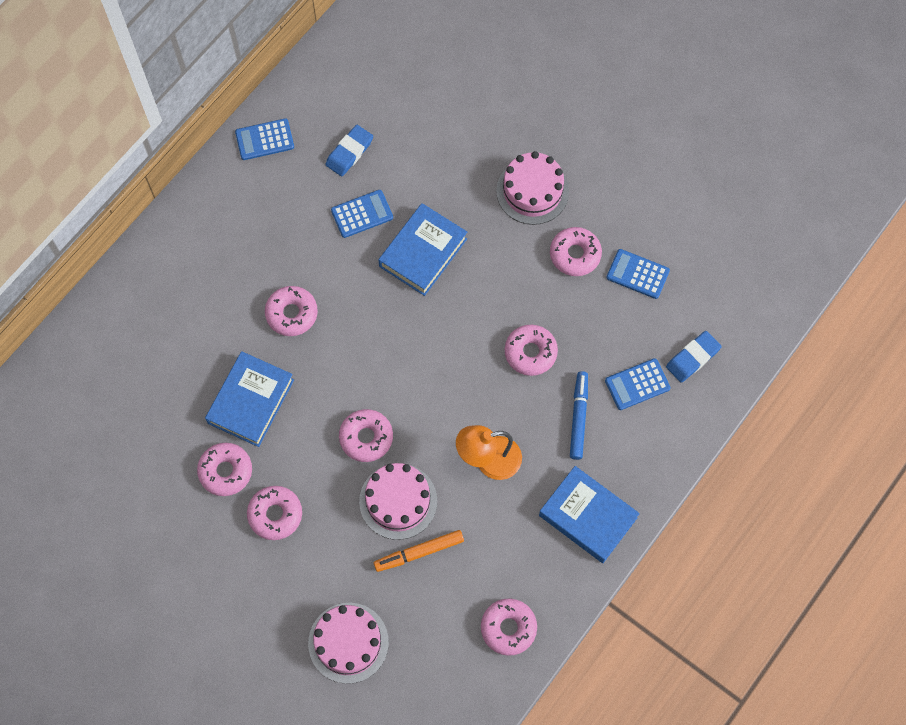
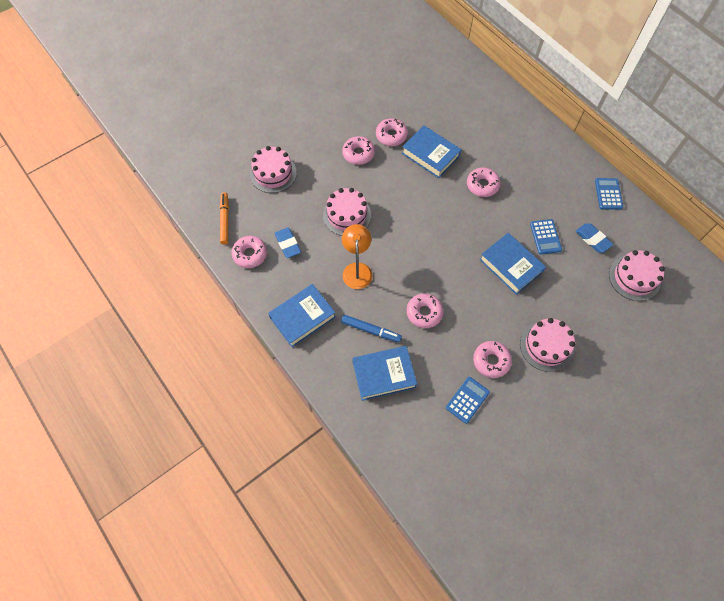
camera: 105 degrees right, 5 degrees down
pink donut [339,409,393,462] -> none
orange marker [374,530,464,572] -> orange marker moved to [220,192,229,244]
blue calculator [605,358,671,410] -> blue book [352,346,417,401]
blue eraser [666,331,721,383] -> blue eraser moved to [274,228,301,258]
none -> pink cake [609,250,665,301]

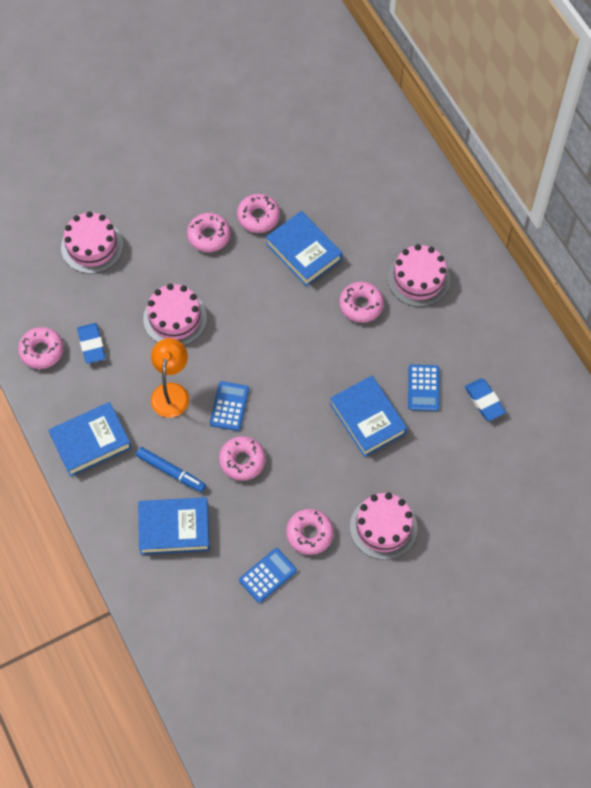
camera: 10 degrees right, 0 degrees up
orange marker [220,192,229,244] -> none
blue calculator [595,178,623,210] -> blue calculator moved to [210,381,249,431]
pink cake [609,250,665,301] -> pink cake moved to [388,244,450,307]

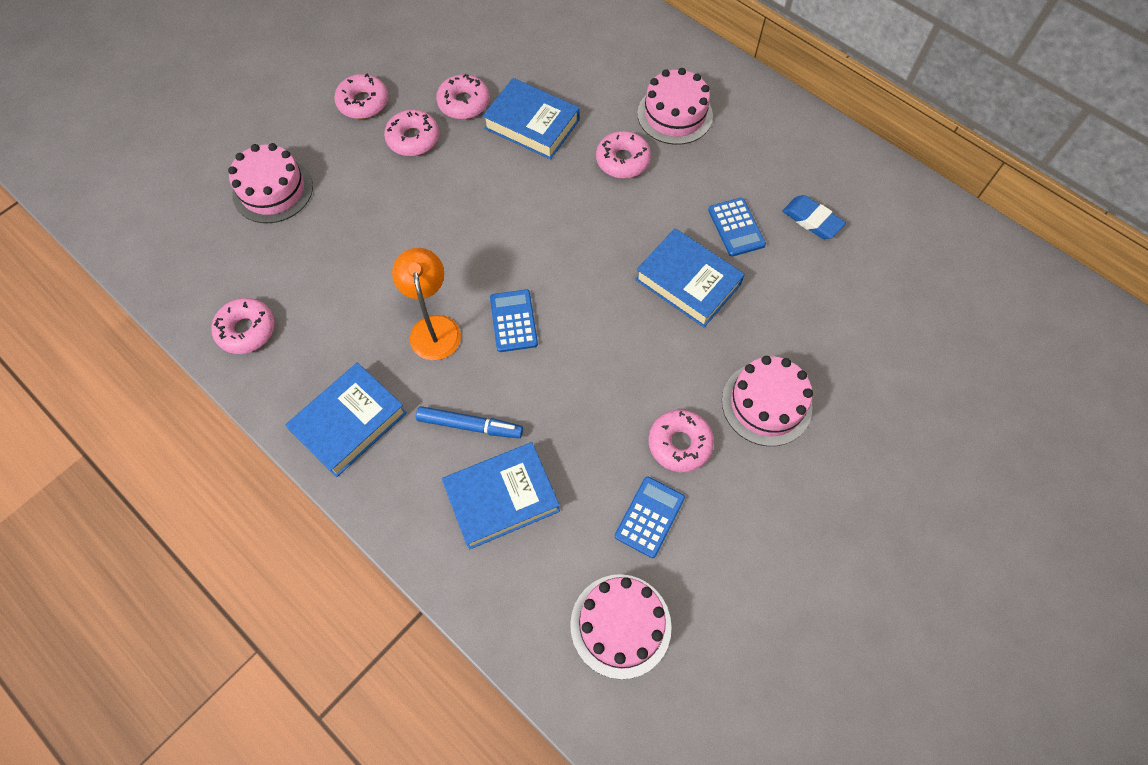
camera: 20 degrees left, 0 degrees up
blue eraser [77,323,106,364] -> none
pink cake [143,284,207,345] -> pink cake moved to [570,574,672,679]
pink donut [219,436,266,481] -> pink donut moved to [334,74,388,119]

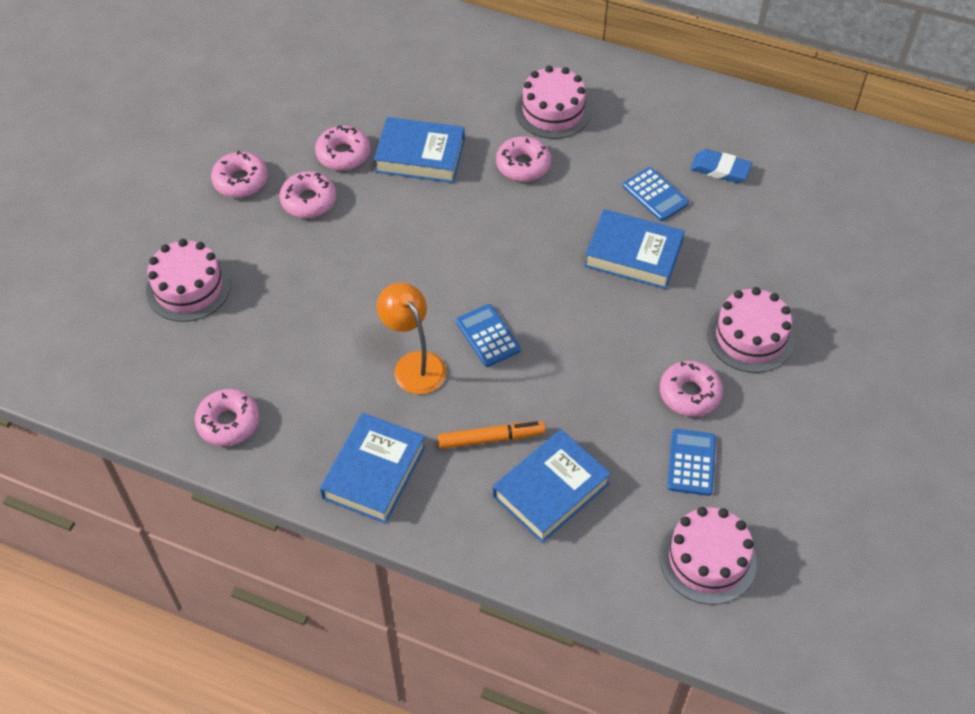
camera: 20 degrees left, 10 degrees down
blue marker [416,406,523,438] -> orange marker [438,421,545,449]

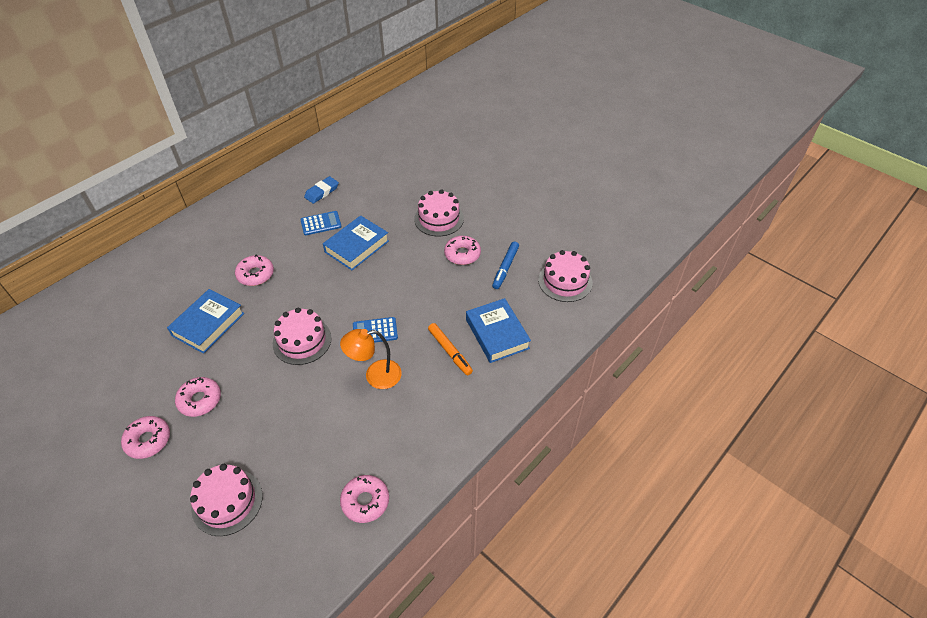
camera: 70 degrees left, 5 degrees down
pink donut [315,126,370,171] -> none
blue book [320,413,426,524] -> none
orange marker [438,421,545,449] -> orange marker turned 135 degrees clockwise [428,323,473,375]
pink cake [515,66,591,139] -> pink cake moved to [273,308,332,365]
blue calculator [668,429,716,496] -> blue marker [492,242,519,289]

